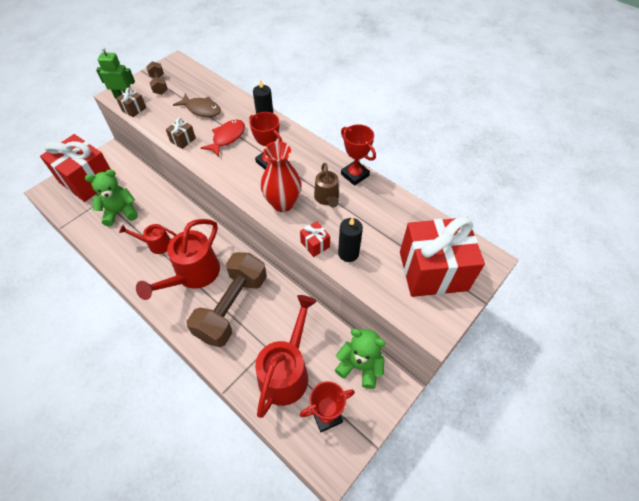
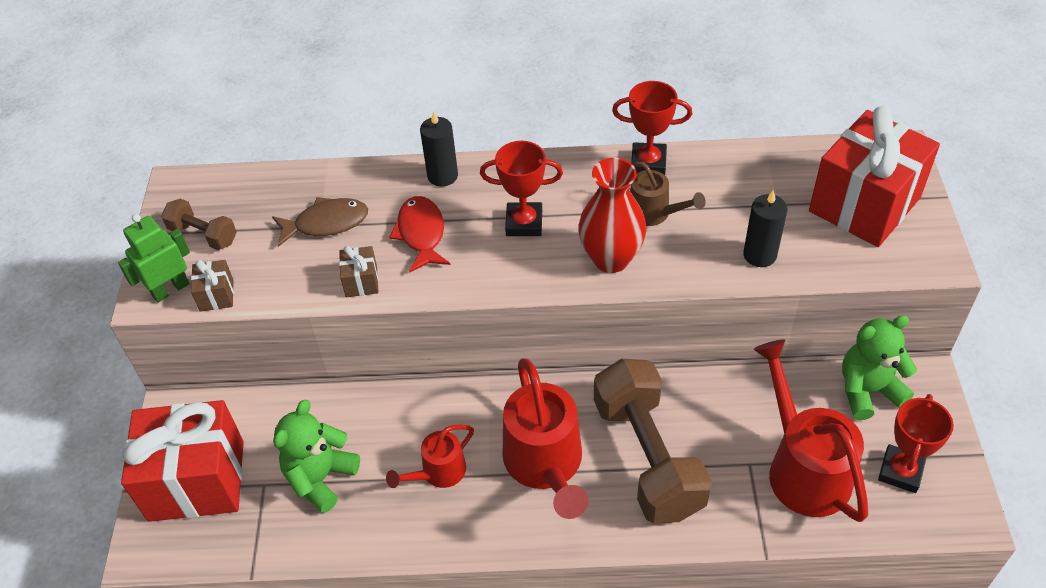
camera: 40 degrees left, 5 degrees down
red gift [300,221,330,257] -> none

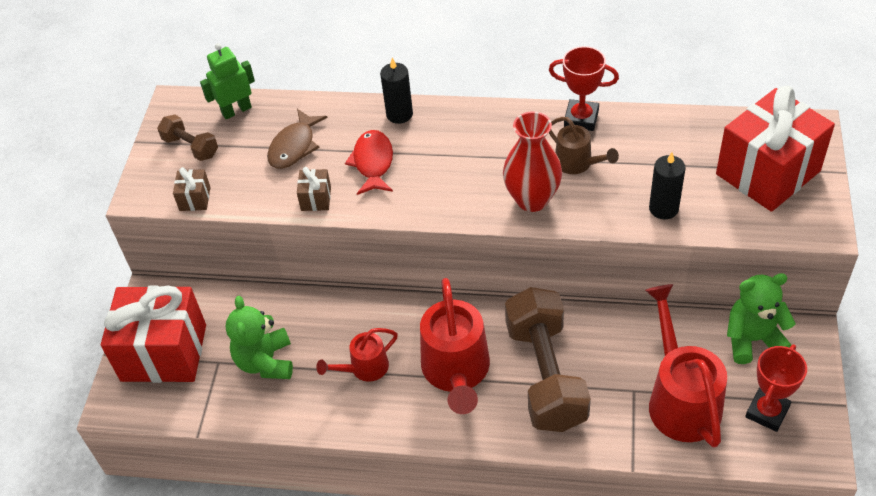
camera: 10 degrees right, 0 degrees up
green robot [118,214,190,303] -> green robot moved to [200,43,255,119]
brown fish [272,197,368,247] -> brown fish turned 120 degrees clockwise [267,109,328,169]
green teddy bear [273,400,360,513] -> green teddy bear turned 45 degrees counterclockwise [226,296,293,379]
red trophy [480,141,563,236] -> none

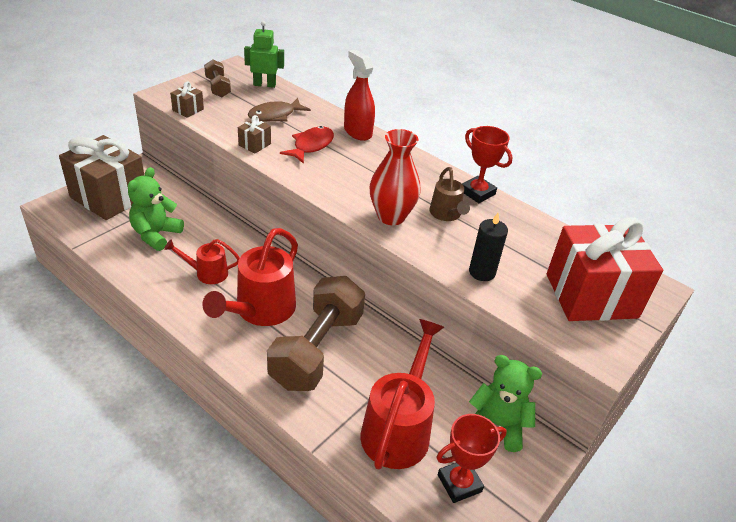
camera: 25 degrees right, 10 degrees down
red gift [101,286,206,383] -> brown gift [59,135,145,220]
black candle [380,58,413,124] -> red spray bottle [344,50,375,141]

